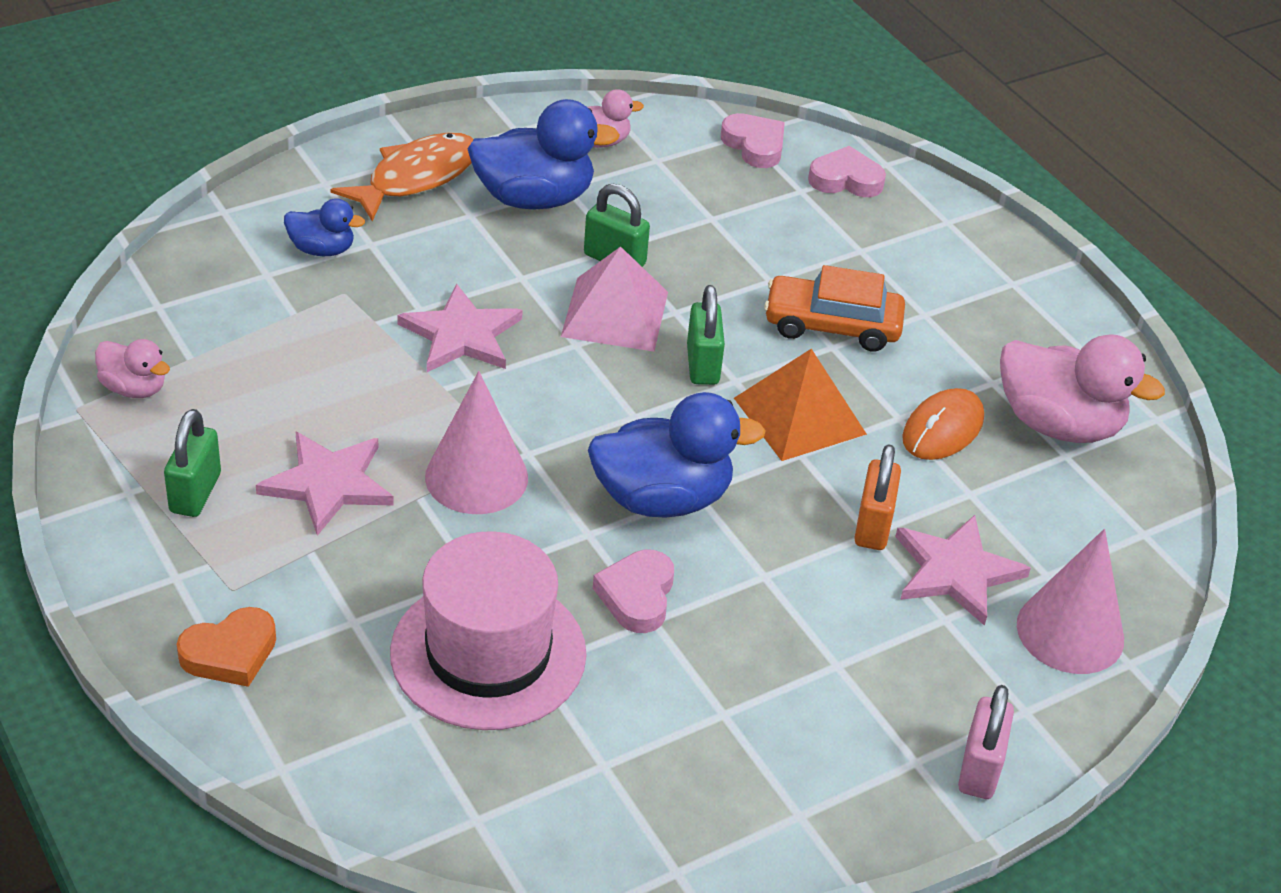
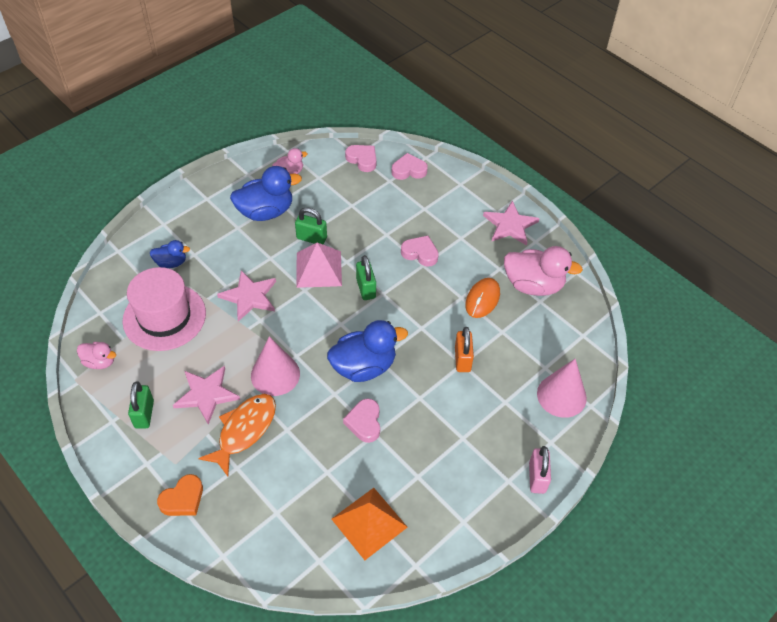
camera: 10 degrees left, 10 degrees up
orange fish [331,132,474,222] -> orange fish moved to [198,394,276,476]
pink hat [390,531,587,730] -> pink hat moved to [122,267,206,351]
orange pyramid [734,349,867,461] -> orange pyramid moved to [332,488,408,560]
orange car [764,265,905,351] -> pink heart [401,236,439,267]
pink star [895,515,1031,626] -> pink star moved to [483,200,540,246]

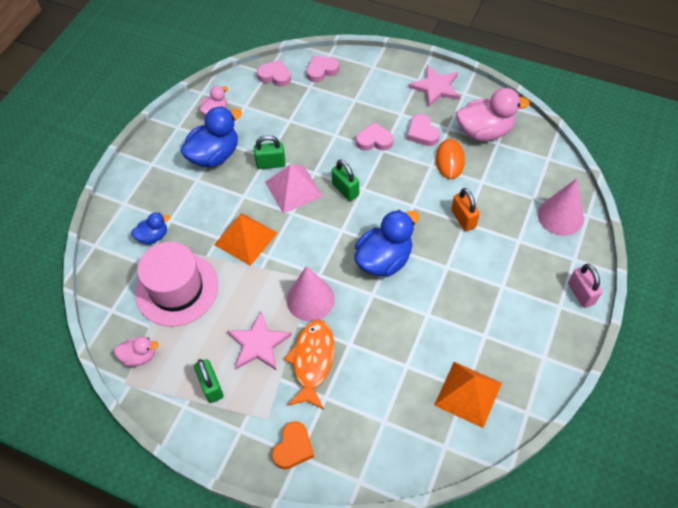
camera: 20 degrees left, 5 degrees up
pink star [217,270,276,321] -> orange pyramid [214,213,277,266]
pink heart [343,398,380,443] -> pink heart moved to [407,114,440,146]

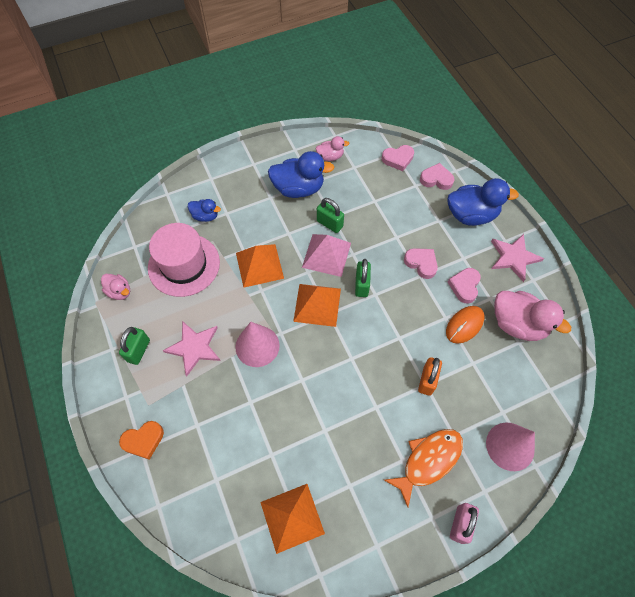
camera: 40 degrees right, 5 degrees up
pink heart [257,59,291,87] -> pink heart turned 105 degrees clockwise [382,145,414,171]
orange fish [284,320,334,409] -> orange fish moved to [384,429,463,507]
blue duck [354,210,419,277] -> blue duck moved to [447,178,519,226]
none -> orange pyramid [293,284,341,327]

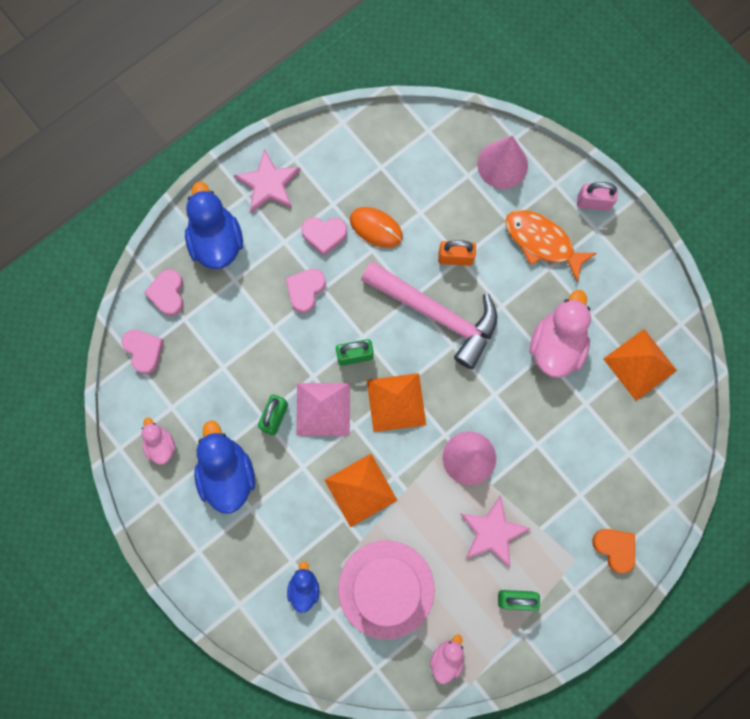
camera: 105 degrees left, 15 degrees up
pink duck [494,291,571,341] -> pink duck moved to [529,290,591,378]
none -> pink hammer [361,261,497,369]

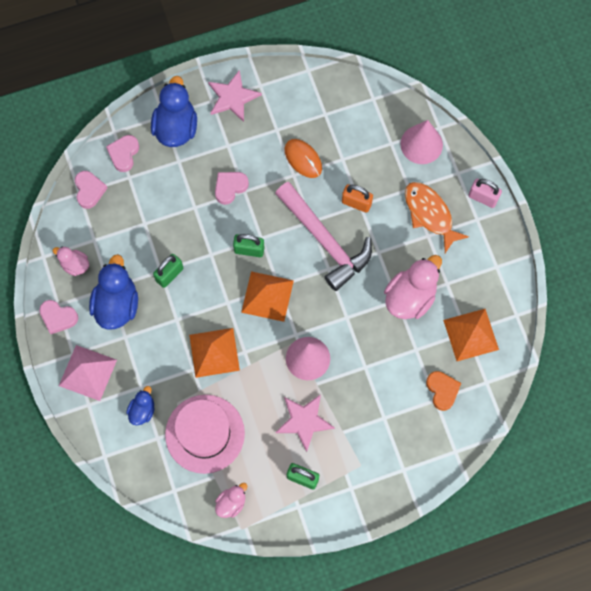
camera: 20 degrees right, 5 degrees down
pink duck [141,417,176,465] -> pink duck turned 60 degrees counterclockwise [53,247,89,276]
pink pyramid [296,383,350,436] -> pink pyramid moved to [59,345,117,401]
pink heart [301,217,347,256] -> pink heart moved to [39,300,78,334]
orange heart [592,529,635,573] -> orange heart moved to [426,371,461,411]

